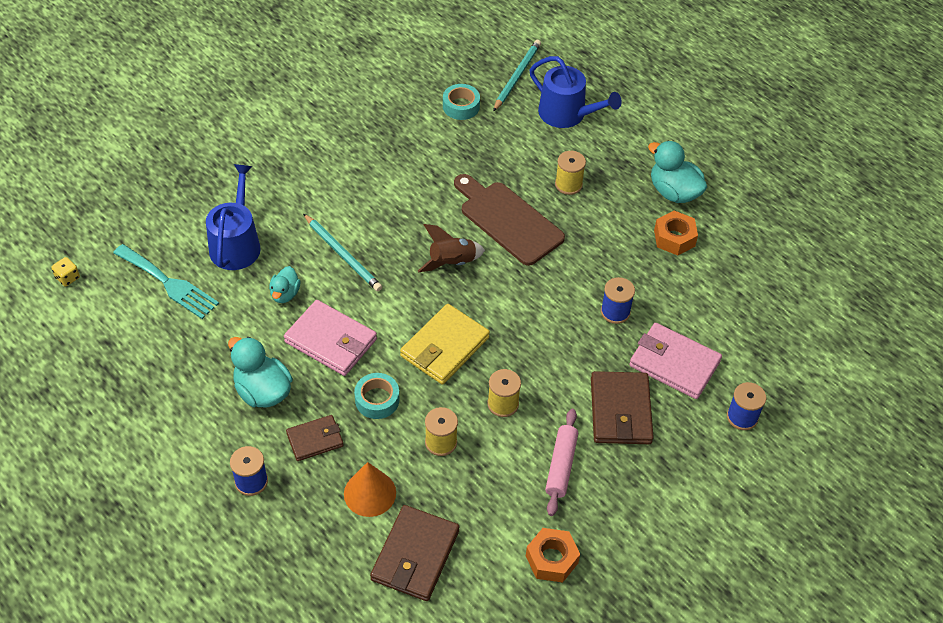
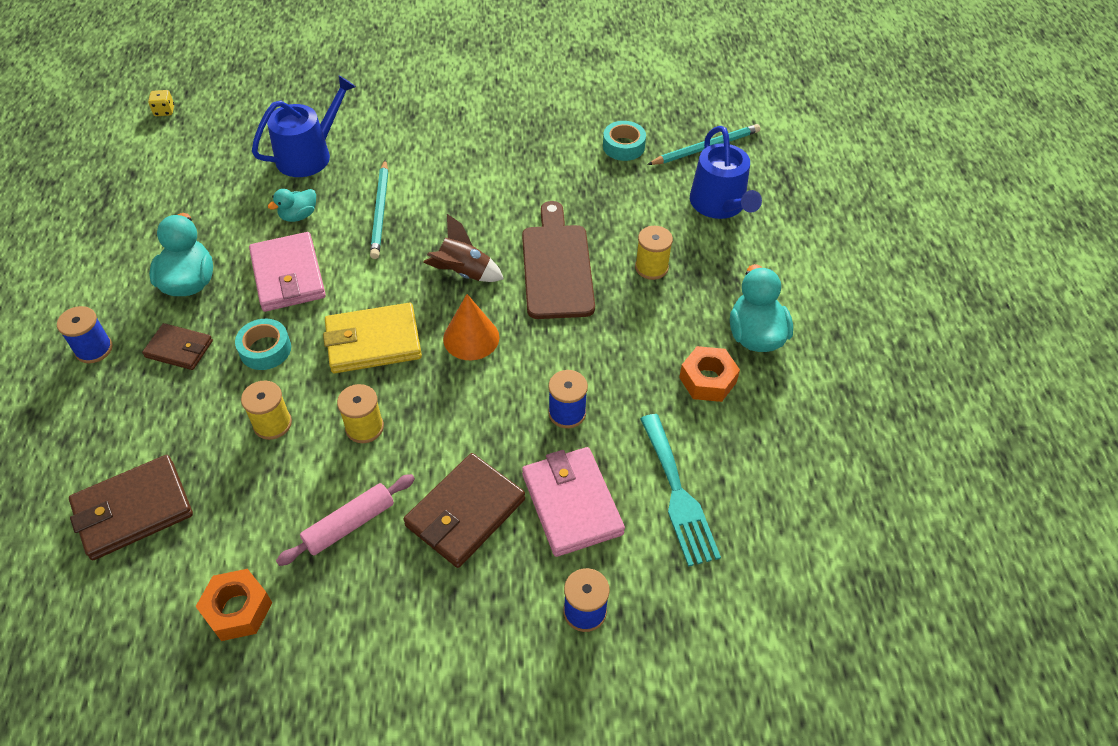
camera: 40 degrees right, 0 degrees up
turquoise fork [113,244,219,319] -> turquoise fork moved to [640,414,721,567]
orange cone [344,462,396,517] -> orange cone moved to [443,294,500,360]

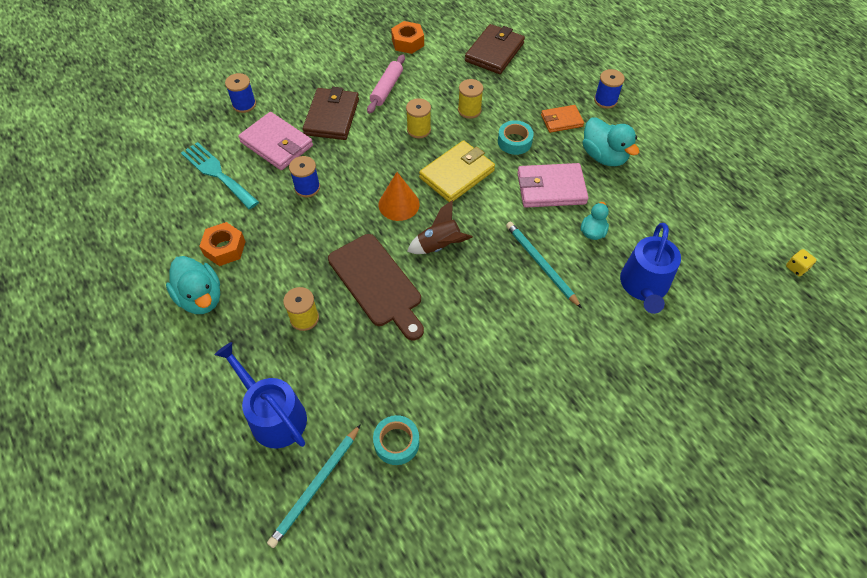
camera: 150 degrees right, 5 degrees up
brown wallet [142,323,213,370] -> orange wallet [541,105,584,133]
pink wallet [249,232,326,312] -> pink wallet turned 45 degrees counterclockwise [517,163,589,208]

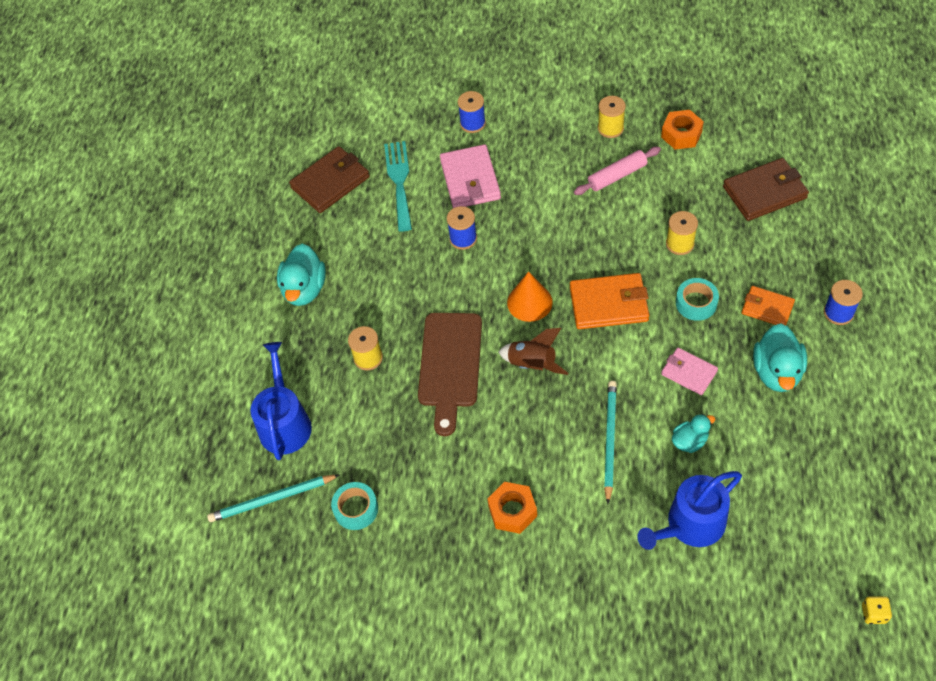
camera: 45 degrees right, 0 degrees up
orange nut [199,222,246,266] -> orange nut moved to [487,482,537,534]
brown wallet [303,87,359,140] -> brown wallet moved to [289,146,370,213]
yellow spool [406,98,431,139] -> yellow spool moved to [598,96,626,138]
yellow wallet [419,140,495,202] -> orange wallet [570,273,649,329]
pink wallet [517,163,589,208] -> pink wallet [661,347,718,395], size x0.61

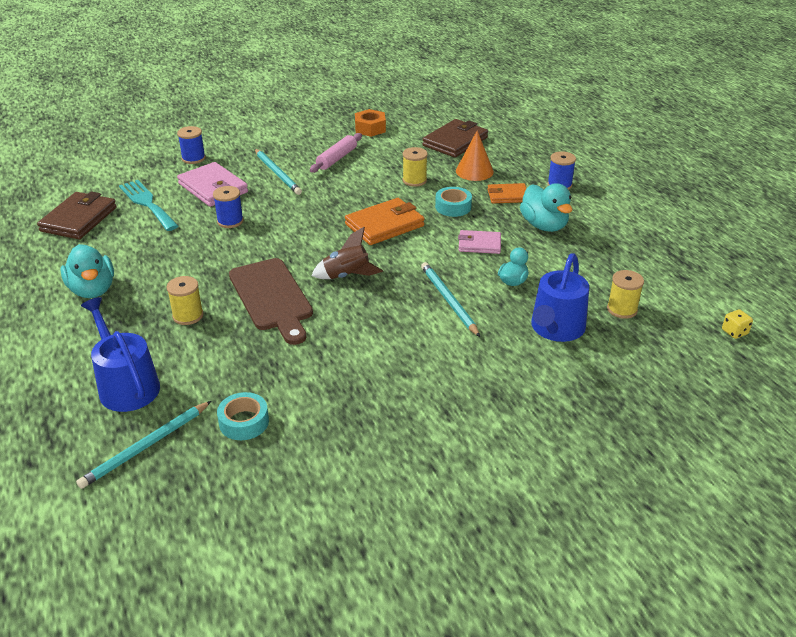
camera: 35 degrees left, 20 degrees down
orange nut [487,482,537,534] -> none
orange cone [507,271,553,322] -> orange cone moved to [456,130,494,181]
yellow spool [598,96,626,138] -> yellow spool moved to [607,270,644,319]
none -> turquoise pencil [255,149,302,195]

